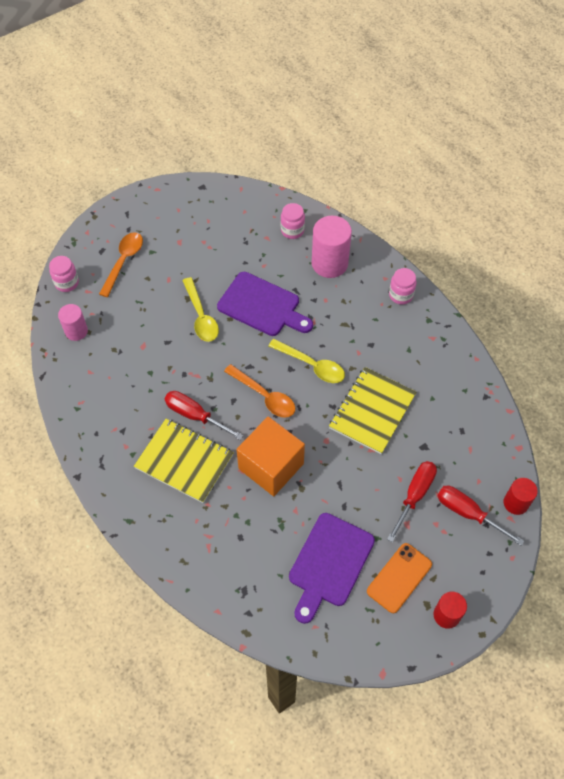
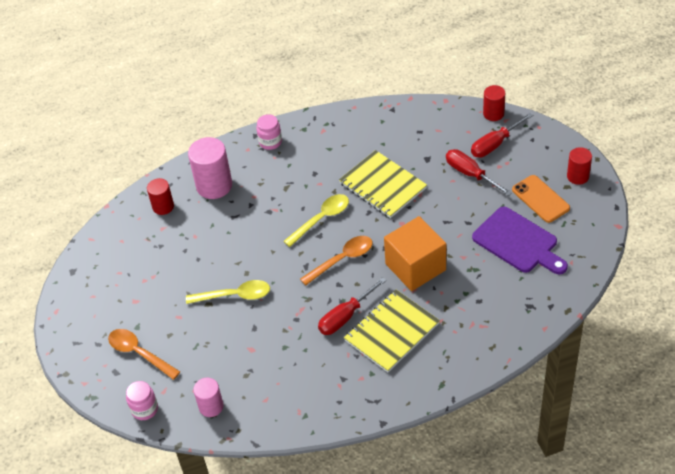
camera: 70 degrees left, 10 degrees down
purple cutting board [217,272,313,336] -> none
pink jar [281,203,305,239] -> red cylinder [147,178,174,215]

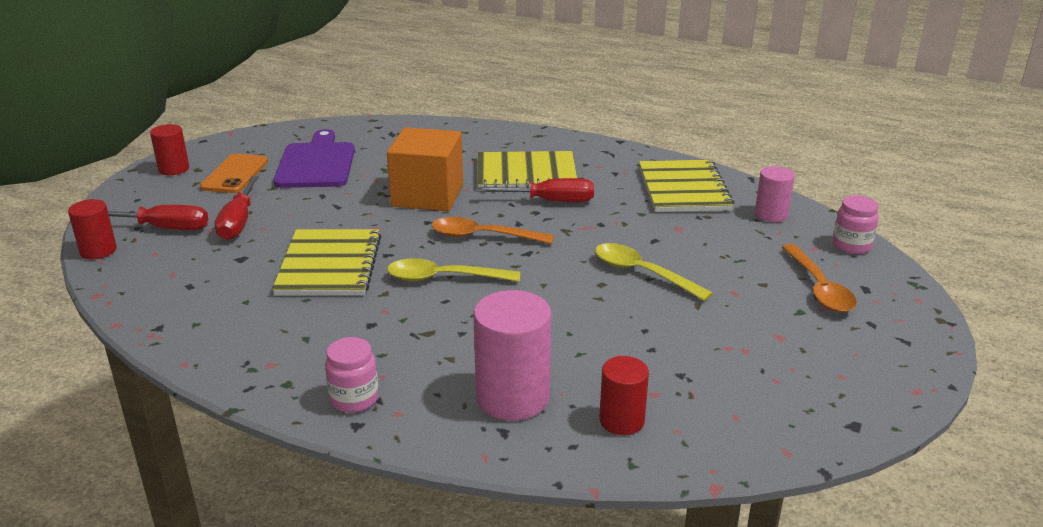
camera: 140 degrees left, 20 degrees down
none -> yellow notebook [639,160,734,212]

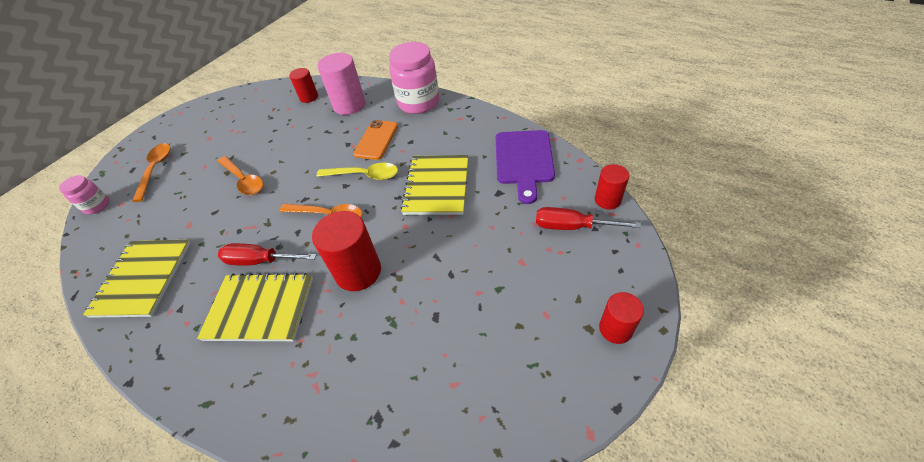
camera: 170 degrees left, 20 degrees up
orange phone [200,154,268,193] -> orange phone moved to [353,120,398,160]
red screwdriver [215,176,259,240] -> none
purple cutting board [273,129,355,188] -> purple cutting board moved to [496,130,555,204]
pink jar [325,337,379,413] -> pink jar [389,42,439,114], size x1.93
orange cube [387,127,463,211] -> red cylinder [312,211,381,291]
yellow spoon [595,243,713,301] -> orange spoon [217,156,263,195]
pink cylinder [755,166,795,222] -> none

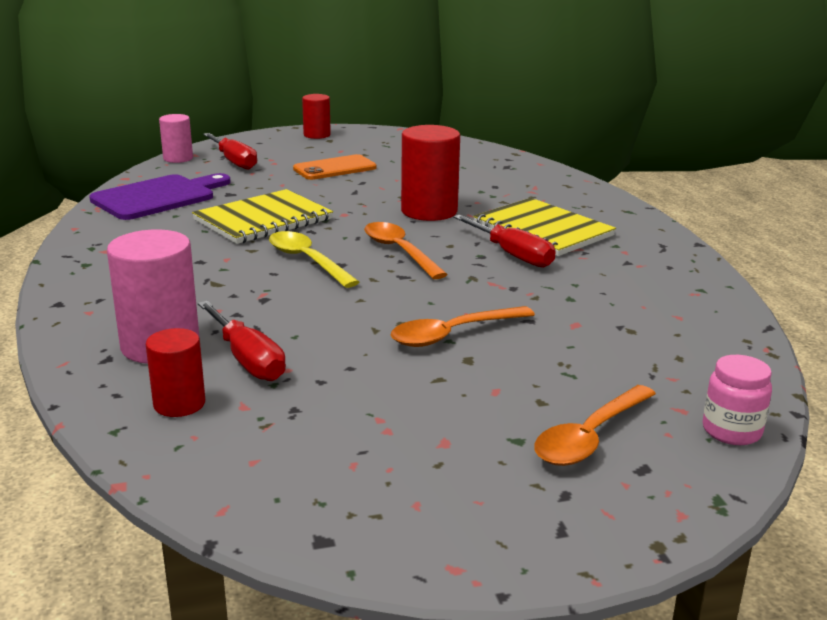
camera: 140 degrees left, 25 degrees down
yellow notebook [83,239,191,318] -> none
orange spoon [217,156,263,195] -> orange spoon turned 120 degrees counterclockwise [391,306,535,347]
orange phone [353,120,398,160] -> orange phone moved to [293,154,376,180]
pink jar [389,42,439,114] -> none
red cylinder [595,164,629,209] -> pink cylinder [159,114,193,163]
none -> red screwdriver [198,301,286,381]

